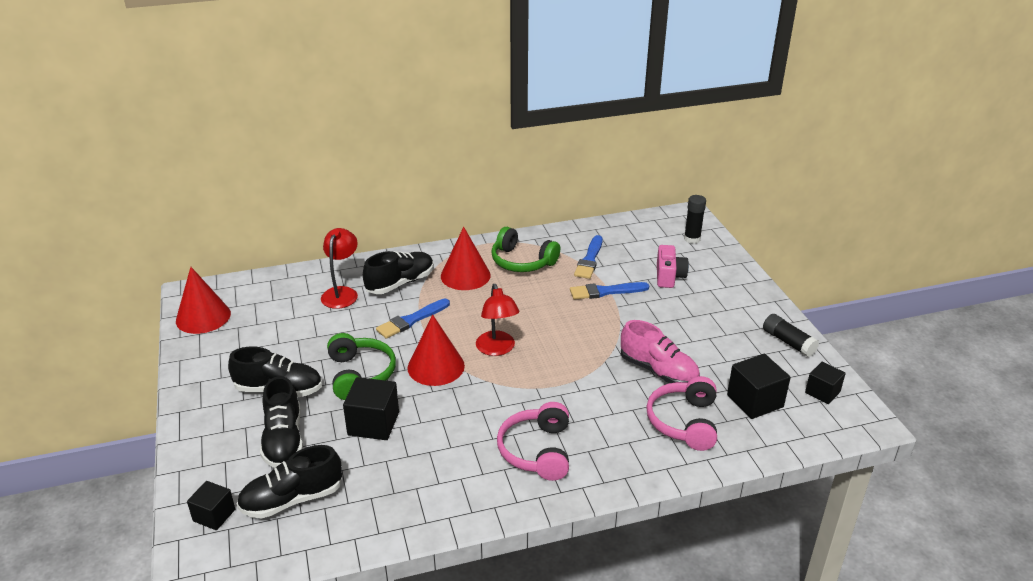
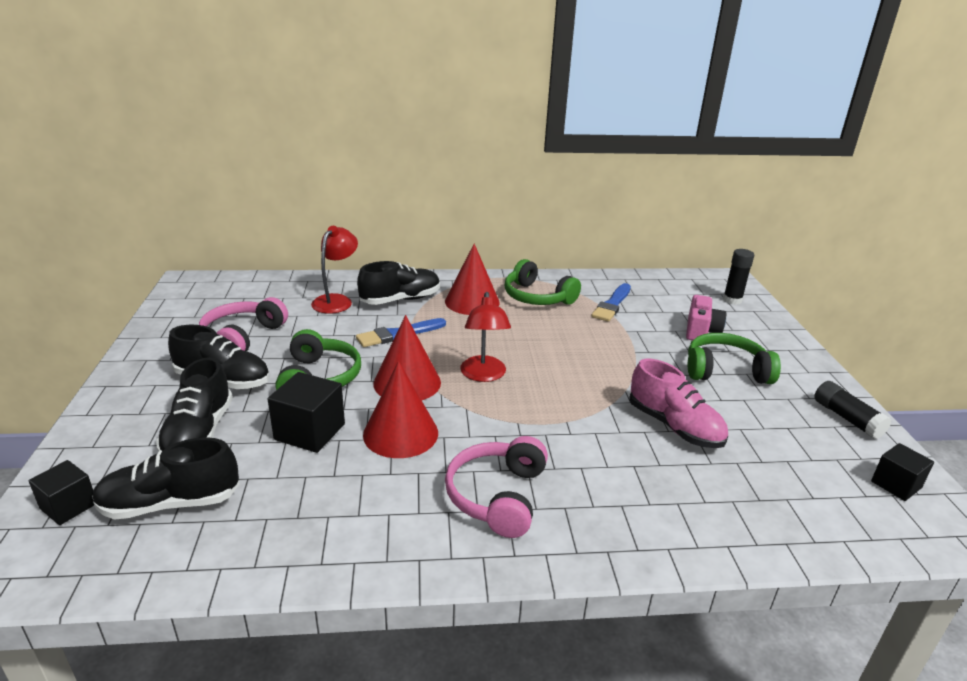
camera: 10 degrees right, 5 degrees down
red cone [176,267,231,334] -> red cone moved to [363,361,438,458]
blue brush [570,282,649,300] -> none
pink headphones [646,376,717,451] -> pink headphones moved to [199,297,288,351]
black cube [727,354,791,419] -> none
none -> green headphones [688,333,781,384]

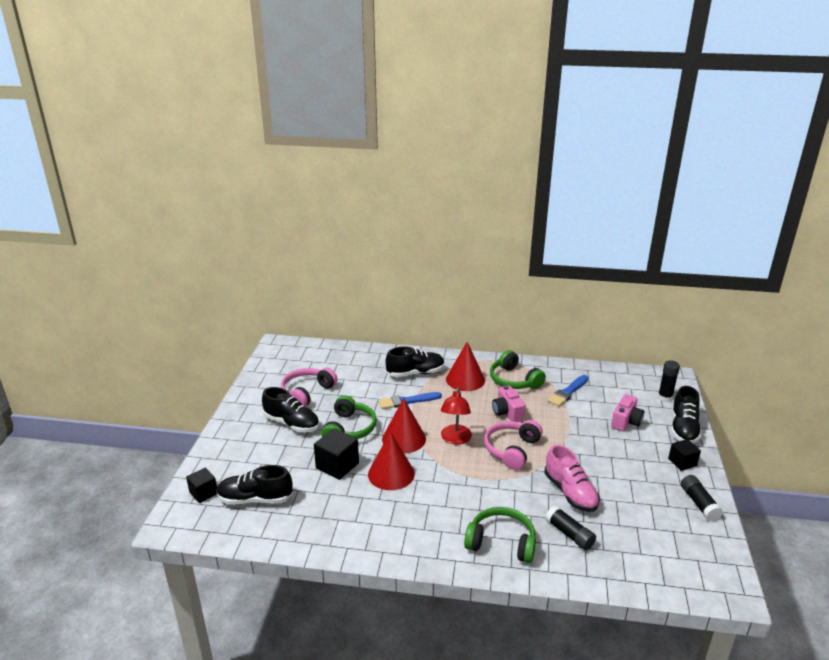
camera: 15 degrees right, 0 degrees up
black shoe [156,357,233,452] -> black shoe moved to [671,386,702,443]
red lamp [311,226,358,314] -> none
pink headphones [445,436,548,538] -> pink headphones moved to [484,420,543,470]
green headphones [688,333,781,384] -> green headphones moved to [464,507,536,563]
black cube [871,443,934,501] -> black cube moved to [668,439,701,471]
none -> pink camera [492,385,525,422]
none -> black glue stick [545,506,596,550]

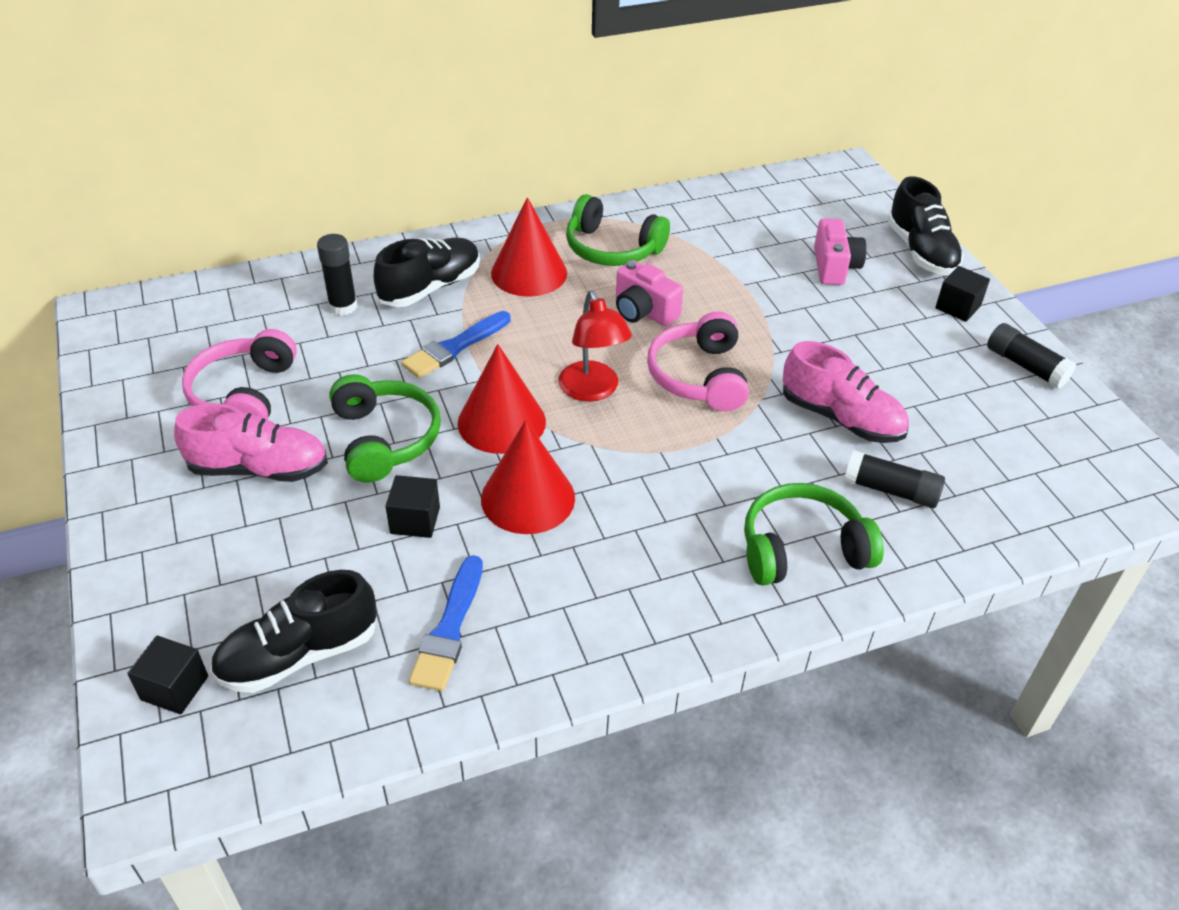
camera: 30 degrees left, 15 degrees up
black shoe [262,387,319,432] -> pink shoe [174,403,328,482]
black cube [314,428,359,480] -> black cube [385,475,440,538], size x0.64
blue brush [548,375,588,407] -> blue brush moved to [409,555,483,691]
black glue stick [658,360,680,402] -> black glue stick moved to [317,234,357,316]

